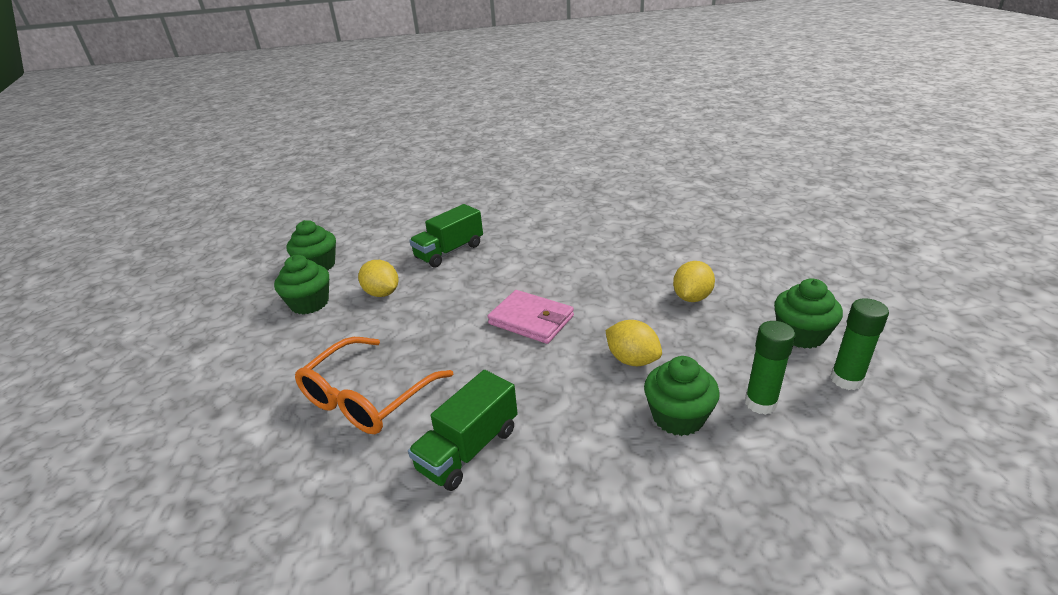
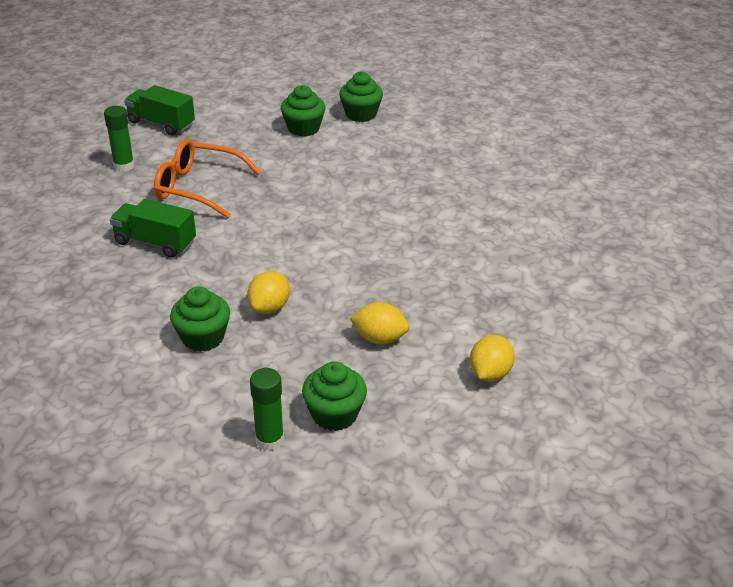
camera: 70 degrees right, 5 degrees up
yellow lemon [358,260,399,297] -> yellow lemon moved to [470,335,514,382]
green truck [409,204,483,267] -> green truck moved to [124,85,195,135]
pink wallet [487,290,574,344] -> none
green glue stick [745,321,795,415] -> green glue stick moved to [104,106,135,172]

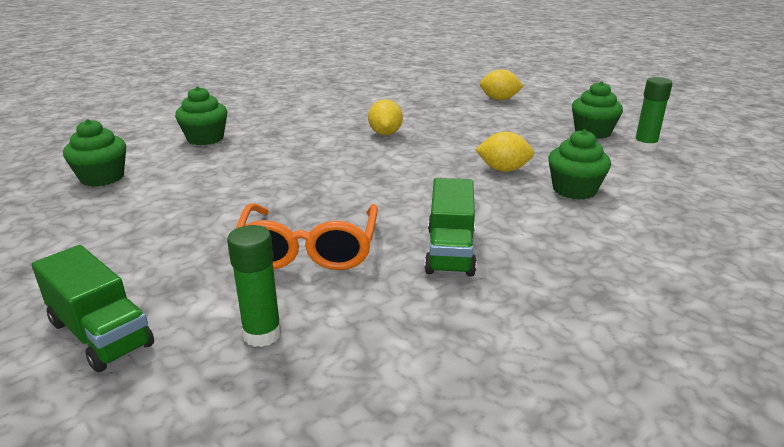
camera: 105 degrees left, 10 degrees down
green truck [124,85,195,135] -> green truck turned 60 degrees counterclockwise [32,245,154,372]
green cupcake [281,85,325,137] -> green cupcake moved to [175,86,227,145]
yellow lemon [350,302,409,344] -> yellow lemon moved to [368,99,403,135]

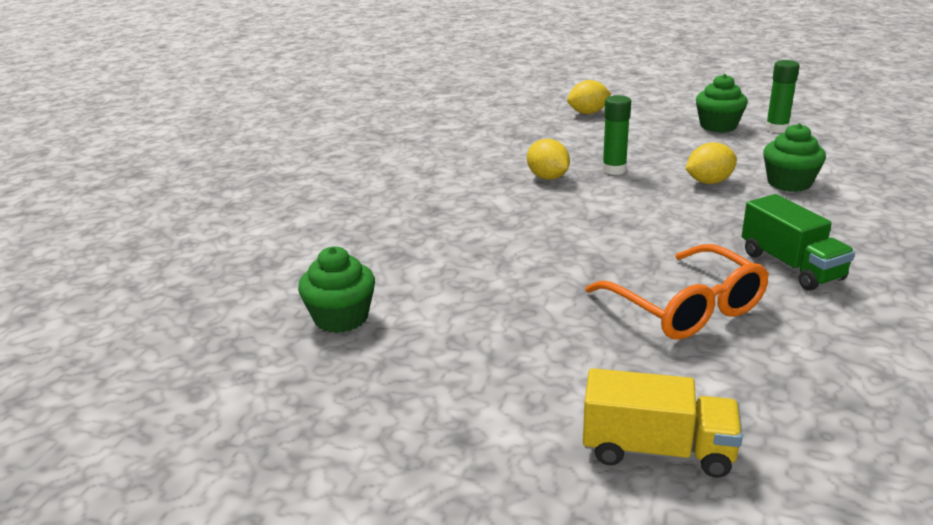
camera: 30 degrees left, 0 degrees up
green truck [32,245,154,372] -> yellow truck [583,368,743,478]
green cupcake [175,86,227,145] -> none
green glue stick [227,225,282,347] -> green glue stick moved to [602,95,631,175]

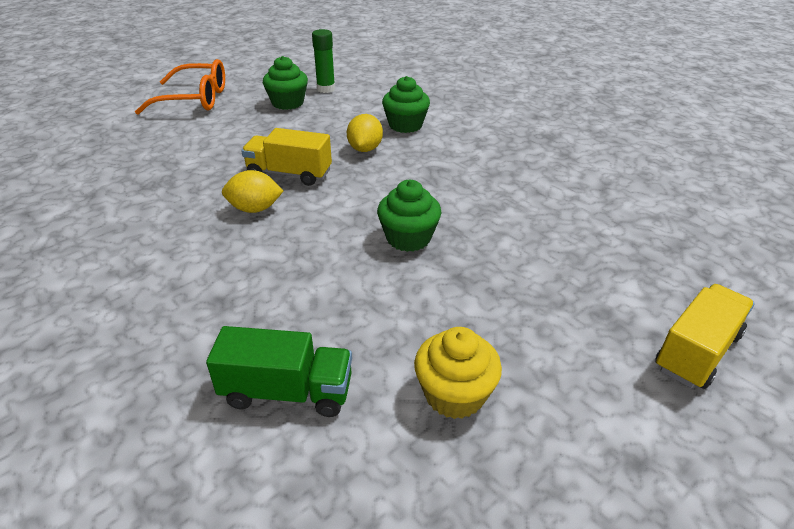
camera: 60 degrees left, 10 degrees up
green cupcake [298,247,375,333] -> green cupcake moved to [377,180,441,252]
yellow lemon [567,80,611,114] -> none
orange glasses [585,244,769,340] -> orange glasses moved to [135,59,225,115]
green glue stick [602,95,631,175] -> yellow truck [241,128,332,186]
green truck [742,194,855,291] -> green truck moved to [206,326,352,417]
none -> yellow cupcake [414,327,502,419]

